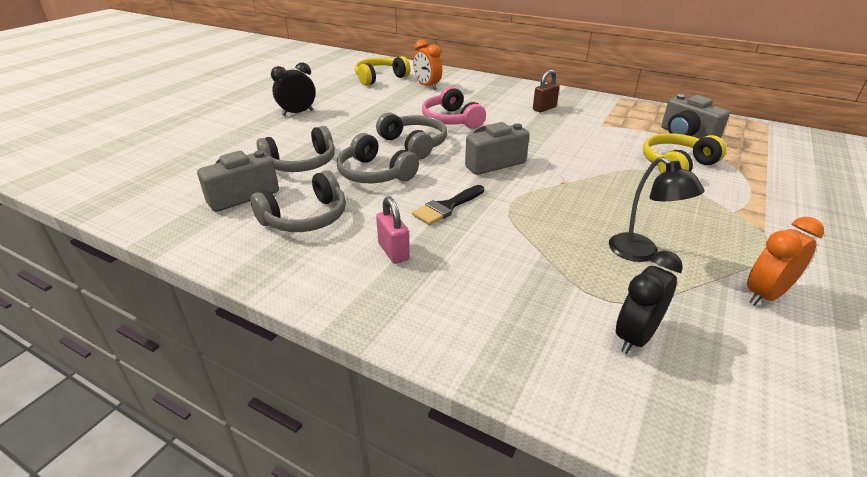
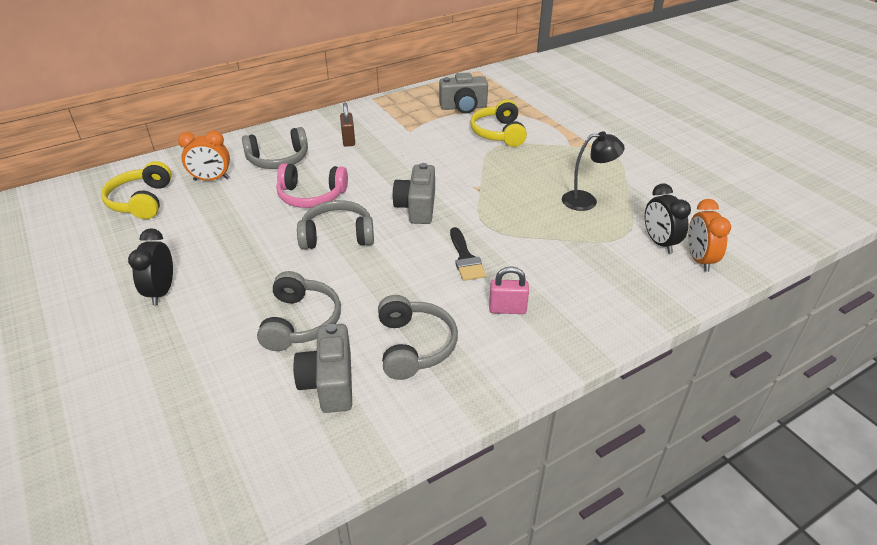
camera: 60 degrees left, 5 degrees up
grey headphones [337,133,419,183] -> grey headphones moved to [242,127,308,169]
orange clock [747,217,824,306] -> orange clock moved to [688,199,731,272]

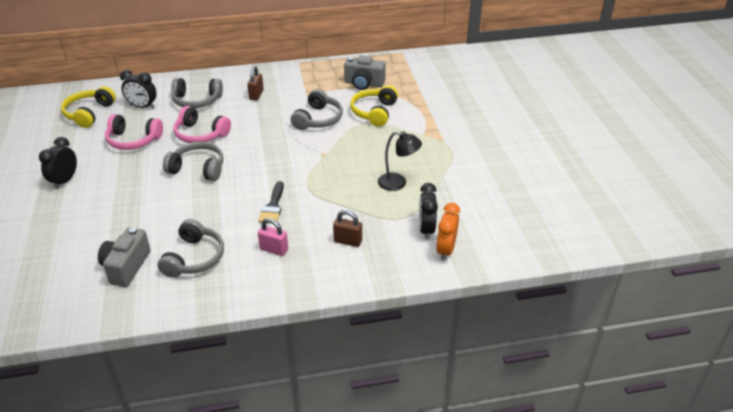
camera: 20 degrees right, 0 degrees up
orange clock [178,131,230,181] -> black clock [120,70,156,108]
grey headphones [257,271,341,351] -> grey headphones moved to [291,89,343,130]
grey camera [392,163,435,224] -> none
none -> pink headphones [105,114,163,150]
none -> brown padlock [333,210,362,247]

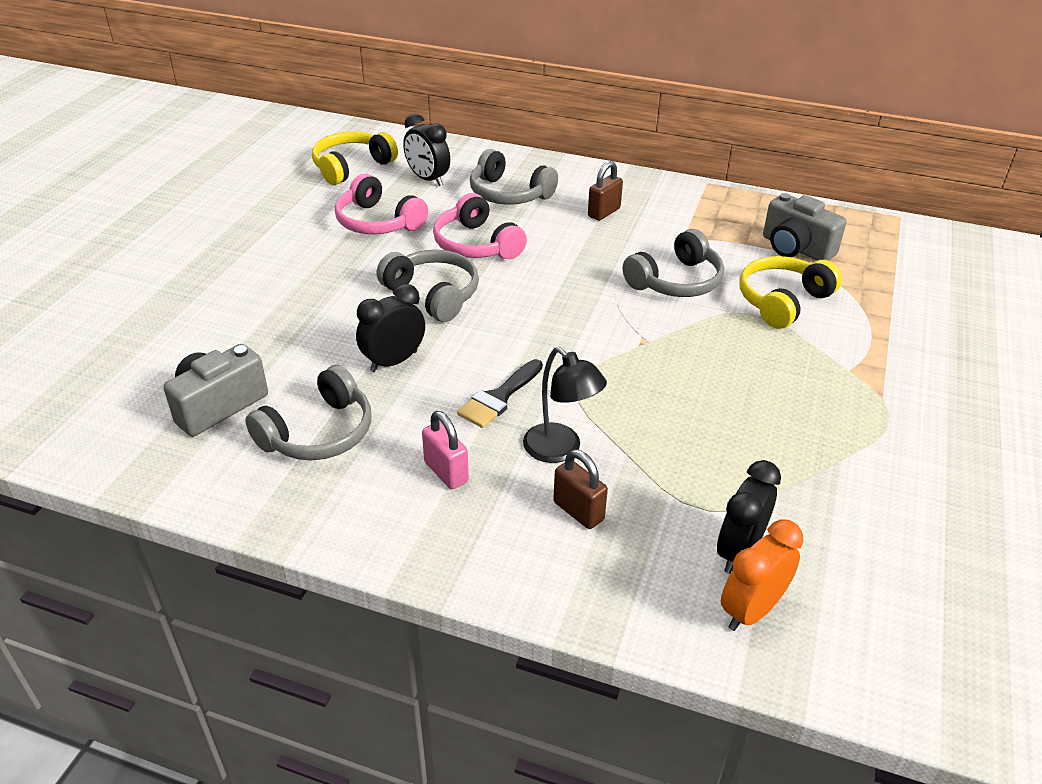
camera: 30 degrees right, 0 degrees up
black clock [39,137,77,189] -> black clock moved to [356,284,425,372]
black lamp [378,131,422,191] -> black lamp moved to [523,347,607,463]

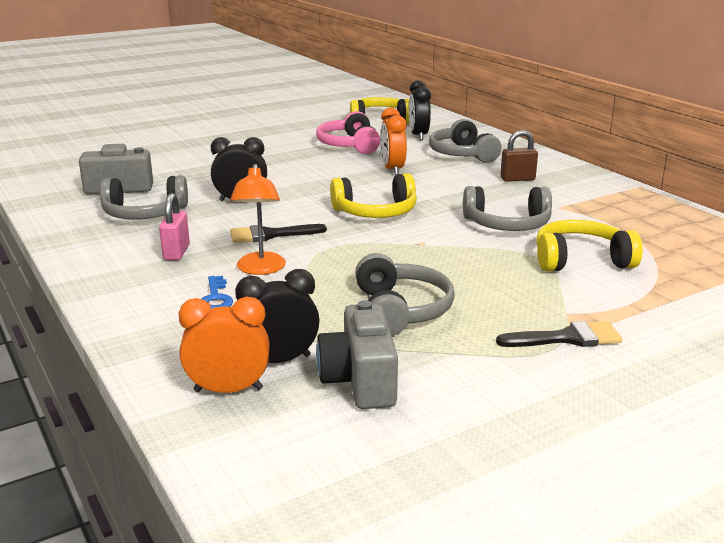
camera: 40 degrees right, 15 degrees down
grey headphones [376,250,479,322] -> grey headphones moved to [355,253,455,336]
pink headphones [433,193,527,259] -> orange clock [380,108,407,175]
black lamp [523,347,607,463] -> orange lamp [230,164,286,275]
brown padlock [553,449,608,529] -> blue key [201,276,233,309]
grey camera [763,193,847,261] -> grey camera moved to [316,300,398,409]
none -> yellow headphones [330,173,417,218]
none -> black brush [496,321,622,347]

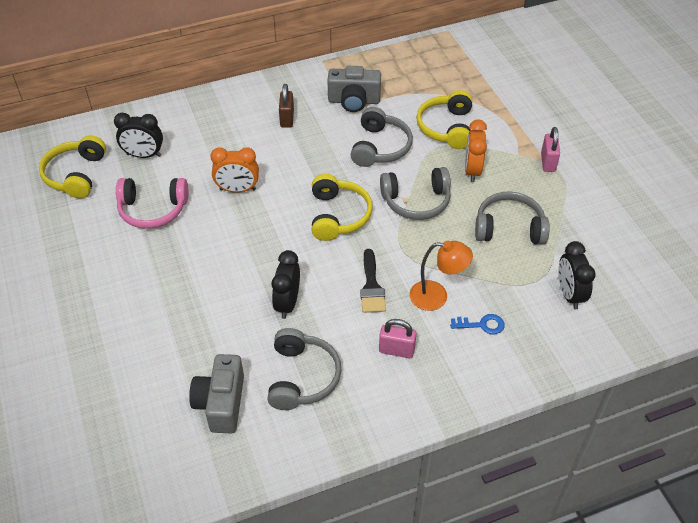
camera: 80 degrees left, 25 degrees up
orange clock [179,297,269,393] -> orange clock moved to [465,120,487,182]
grey camera [316,300,398,409] -> grey camera moved to [328,66,381,112]
grey headphones [429,119,502,163] -> grey headphones moved to [380,167,451,220]
black brush [496,321,622,347] -> pink padlock [541,127,560,172]

